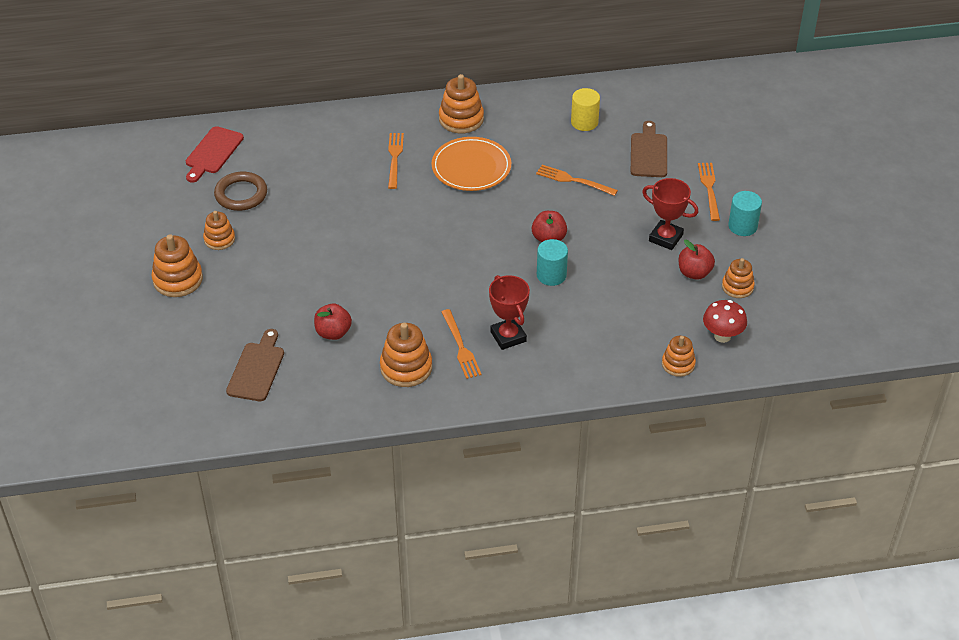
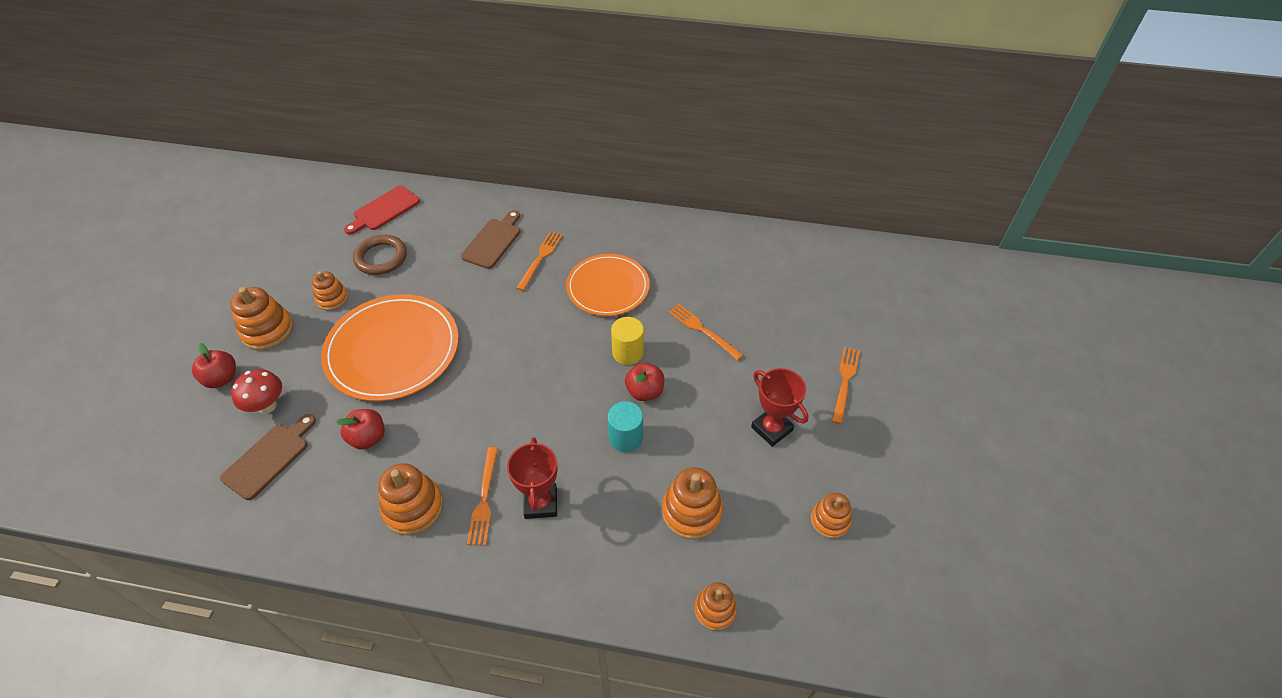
camera: 20 degrees right, 5 degrees up
orange stacking toy [439,74,484,133] -> orange stacking toy moved to [662,467,723,540]
yellow cylinder [571,88,600,131] -> yellow cylinder moved to [611,317,644,365]
brown cutting board [631,121,667,177] -> brown cutting board moved to [461,210,520,269]
red apple [679,240,715,280] -> red apple moved to [192,343,236,388]
red mushroom [703,300,747,343] -> red mushroom moved to [231,369,282,414]
turquoise cylinder [728,191,762,236] -> none
none -> orange plate [321,294,459,401]

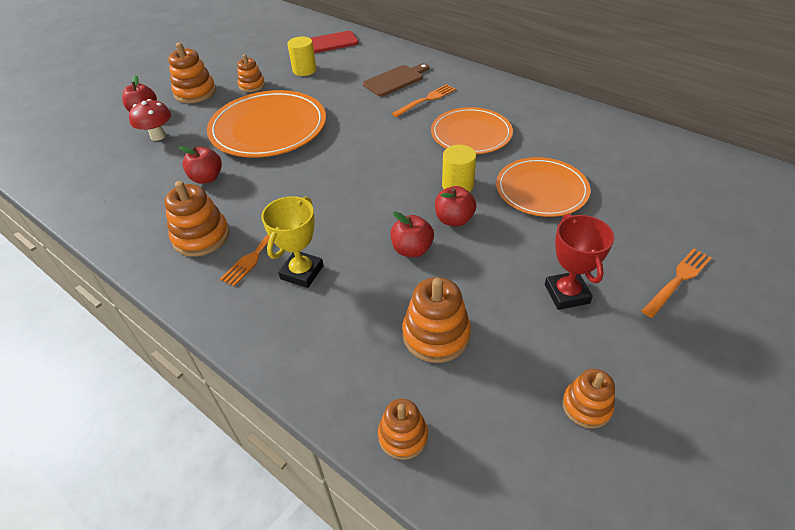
camera: 30 degrees right, 5 degrees down
brown cutting board [220,414,316,500] -> none
brown ring [353,235,407,275] -> yellow cylinder [287,37,317,76]
red trophy [507,437,558,519] -> yellow trophy [261,196,324,288]
turquoise cylinder [608,401,643,453] -> red apple [391,212,434,257]
orange fork [668,304,743,361] -> orange plate [496,157,590,217]

